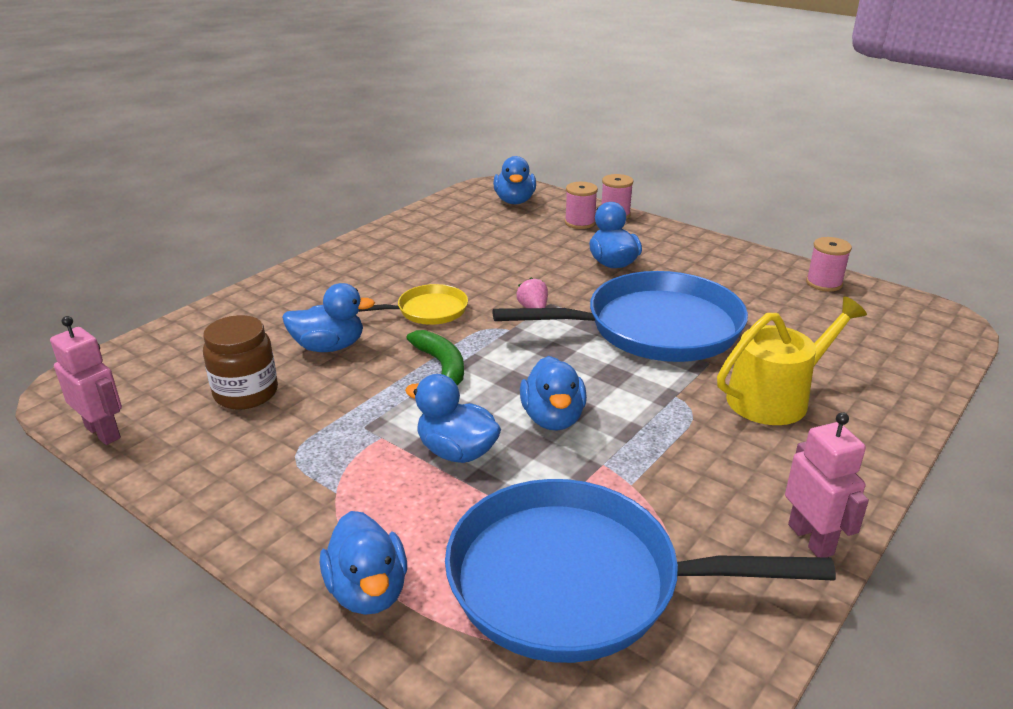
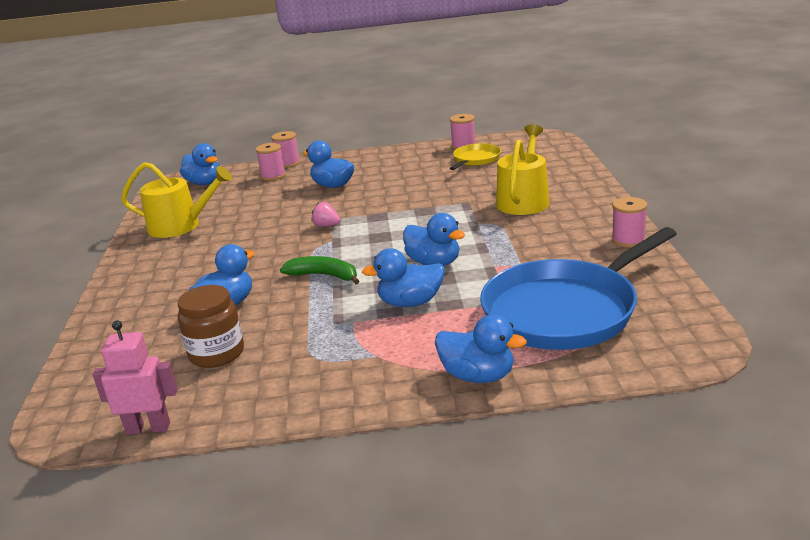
camera: 40 degrees left, 5 degrees down
yellow pan [358,284,468,325] -> yellow pan moved to [450,143,501,170]
blue pan [492,271,748,362] -> none
pink robot [785,412,869,557] -> pink spool [612,197,647,247]
none -> yellow watering can [121,162,232,238]

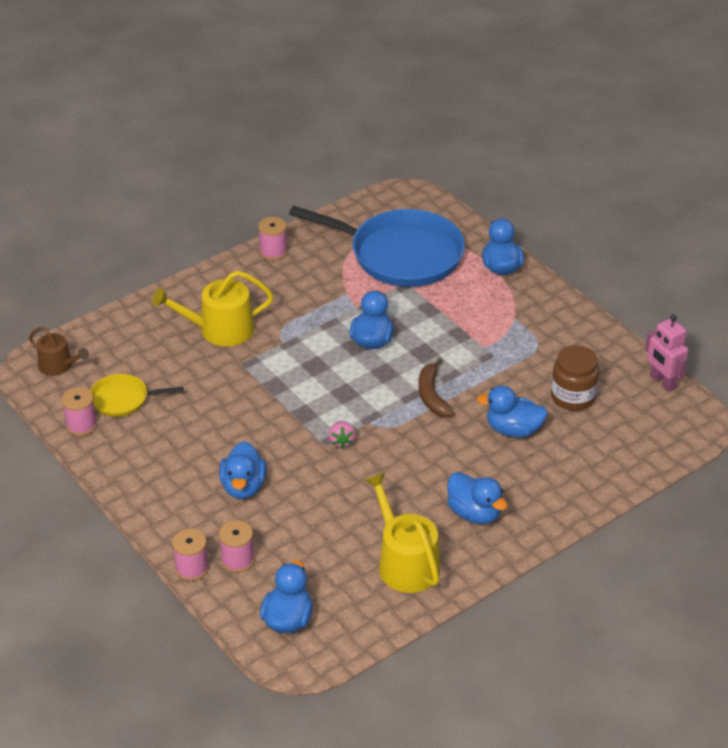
camera: 125 degrees left, 15 degrees up
green banana [280,256,359,284] -> brown banana [419,358,454,417]
blue duck [362,248,444,307] -> blue duck moved to [447,472,508,524]
none -> brown watering can [29,327,89,376]

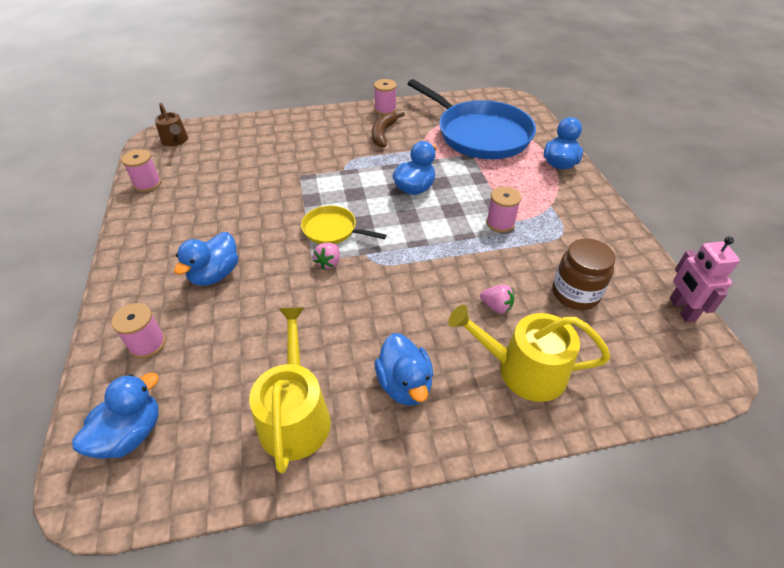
camera: 25 degrees right, 5 degrees up
yellow pan [90,374,184,417] -> yellow pan moved to [301,206,386,244]
yellow watering can [152,271,274,346] -> yellow watering can moved to [448,305,610,402]
pink spool [172,528,209,581] -> pink spool moved to [486,187,521,233]
brown banana [419,358,454,417] -> brown banana moved to [372,112,405,148]
blue duck [477,385,548,438] -> pink strawberry [480,284,514,314]

